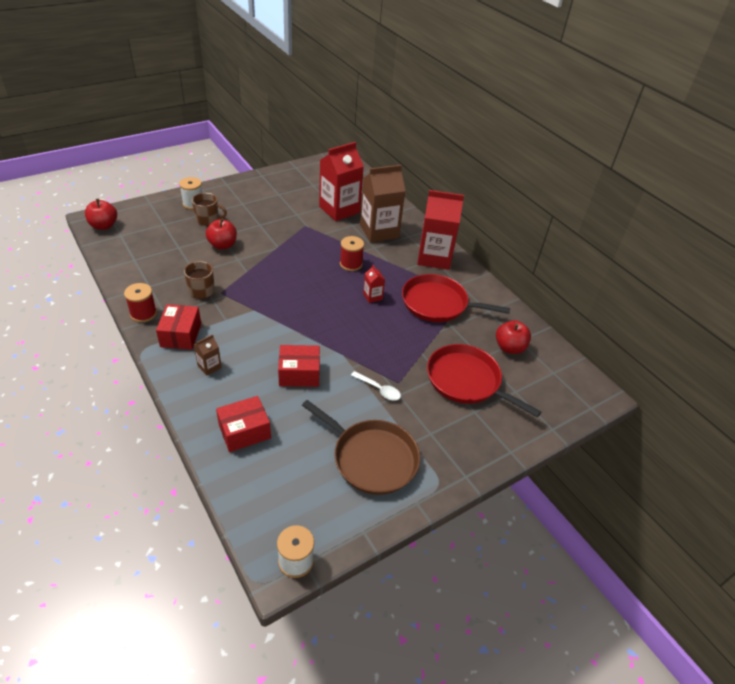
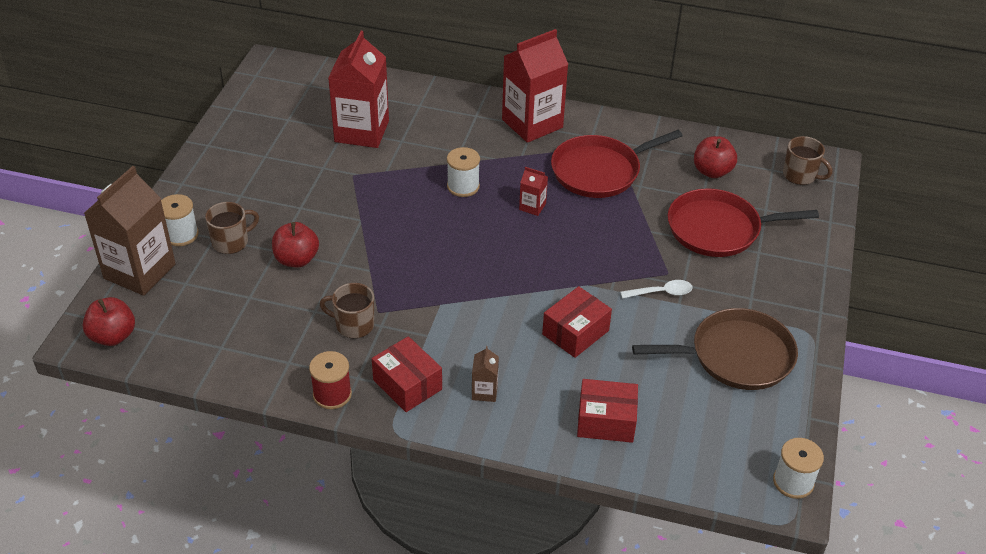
camera: 40 degrees left, 0 degrees up
red box [216,396,271,452] -> red box turned 75 degrees clockwise [577,379,638,443]
red spool [340,236,364,271] -> white spool [447,147,480,197]
brown carton [360,165,405,242] -> brown carton moved to [84,166,176,296]
none -> brown mug [783,136,832,185]

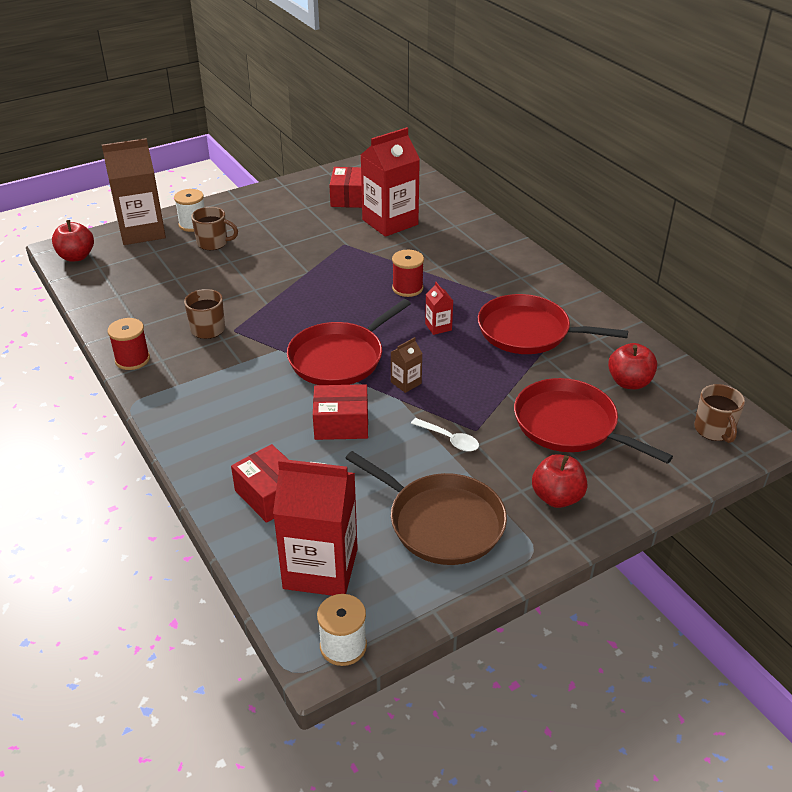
camera: 45 degrees right, 5 degrees down
red apple [272,222,319,267] -> red apple moved to [532,454,587,508]
red box [372,336,442,412] -> red box moved to [329,167,362,208]
white spool [447,147,480,197] -> red spool [392,250,424,297]
brown carton [472,346,499,402] -> brown carton moved to [391,337,423,393]
red carton [502,29,568,143] -> red carton moved to [273,459,358,596]
none -> red pan [287,299,411,385]

